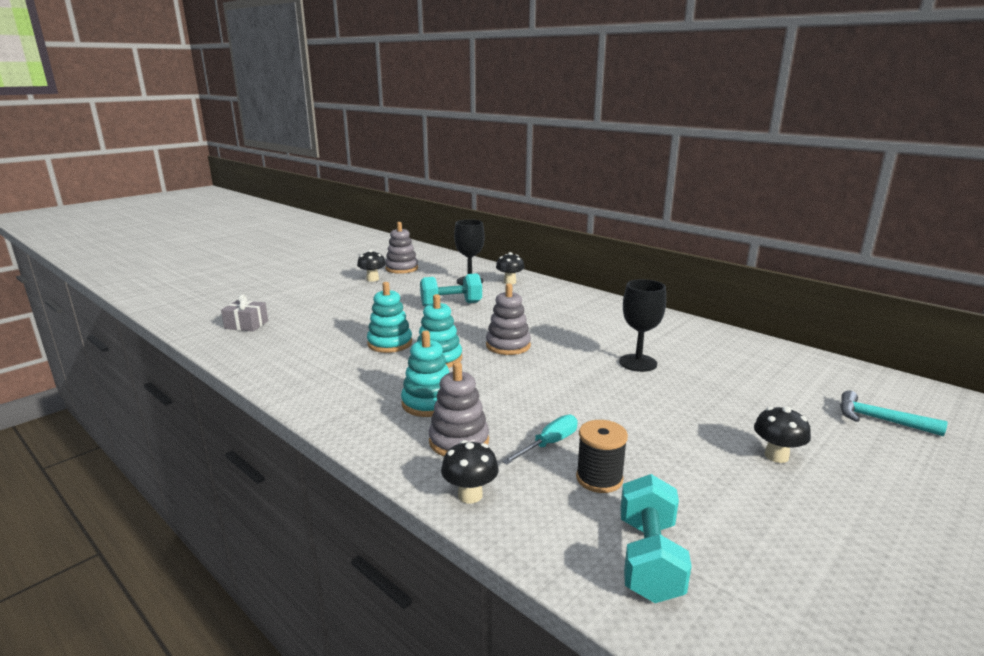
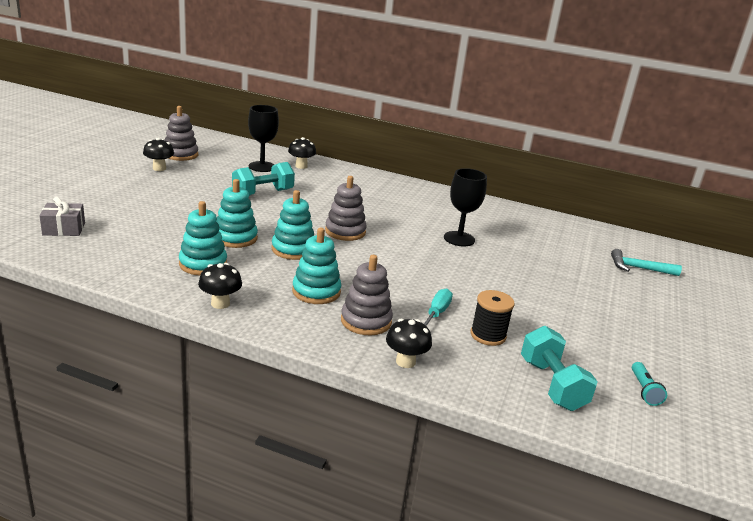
camera: 25 degrees left, 5 degrees up
black mushroom [754,407,811,463] -> black mushroom moved to [198,263,242,309]
none -> turquoise stacking toy [179,201,227,276]
none -> turquoise flashlight [632,362,667,406]

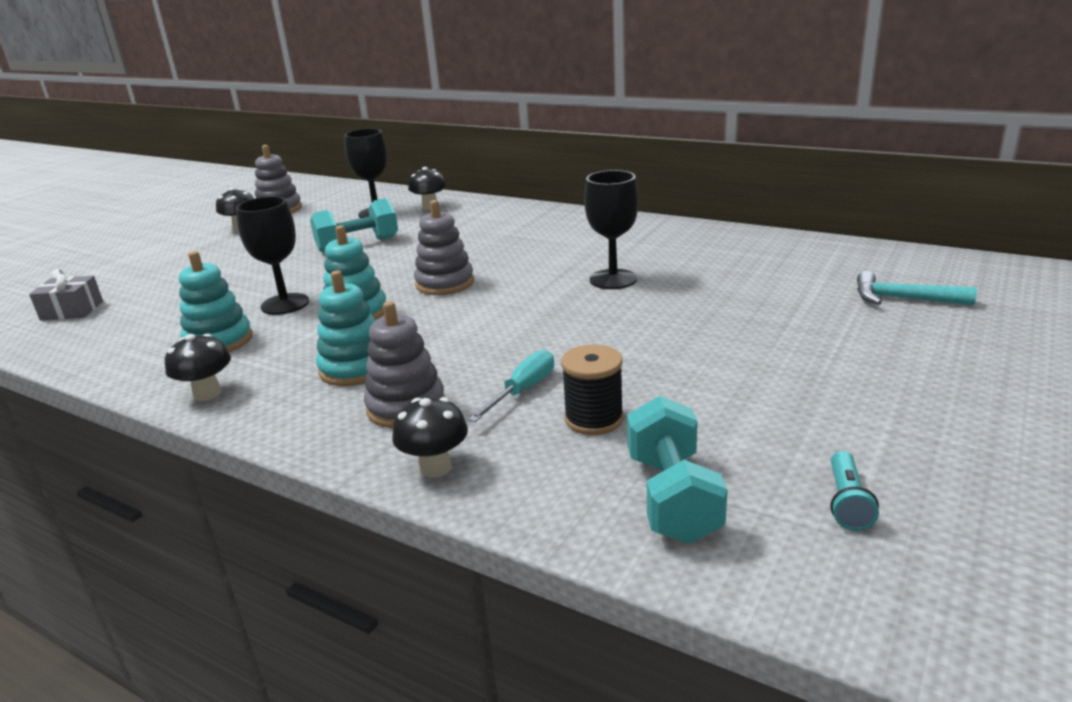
camera: 15 degrees right, 0 degrees up
turquoise stacking toy [216,179,258,248] -> black goblet [236,196,309,315]

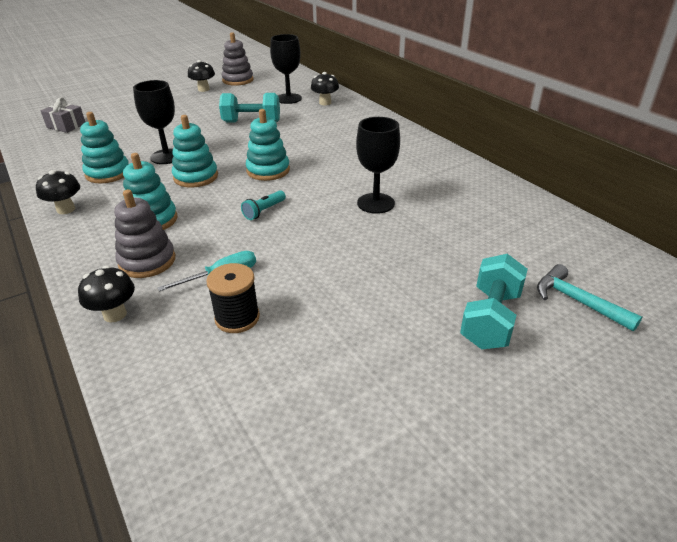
camera: 25 degrees right, 10 degrees up
grey stacking toy [414,200,474,295] -> turquoise stacking toy [246,109,290,181]
turquoise dumbbell [627,396,728,544] -> turquoise dumbbell moved to [460,254,528,349]
turquoise flashlight [830,451,879,531] -> turquoise flashlight moved to [241,190,286,220]

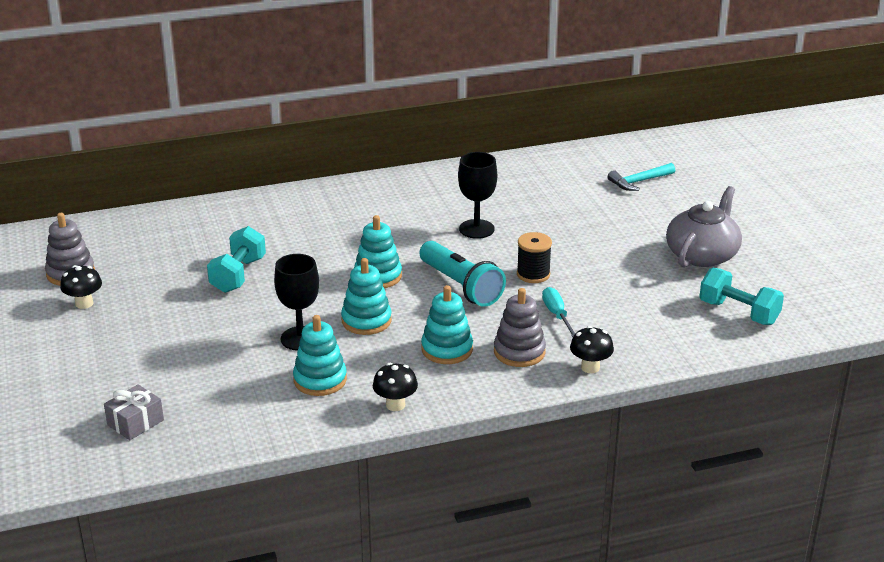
camera: 75 degrees left, 5 degrees down
black spool [206,263,260,333] -> black spool moved to [517,232,552,283]
turquoise flashlight [241,190,286,220] -> turquoise flashlight [419,241,506,307], size x2.17
black goblet [270,34,302,104] -> none
black mushroom [311,72,339,105] -> none
turquoise dumbbell [460,254,528,349] -> turquoise dumbbell moved to [699,268,784,325]
none -> grey teapot [666,186,742,267]

